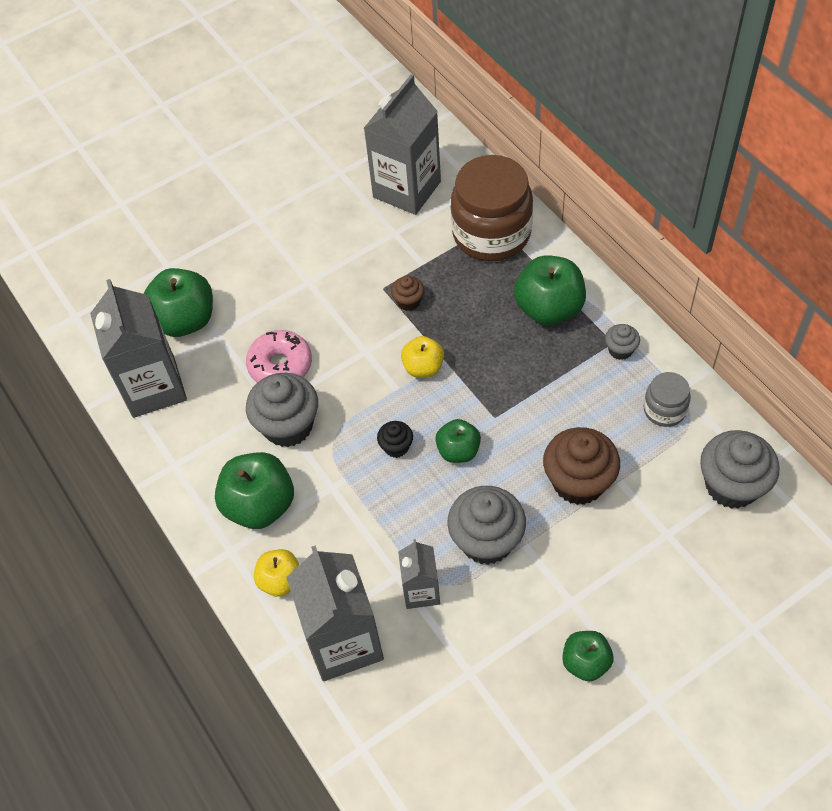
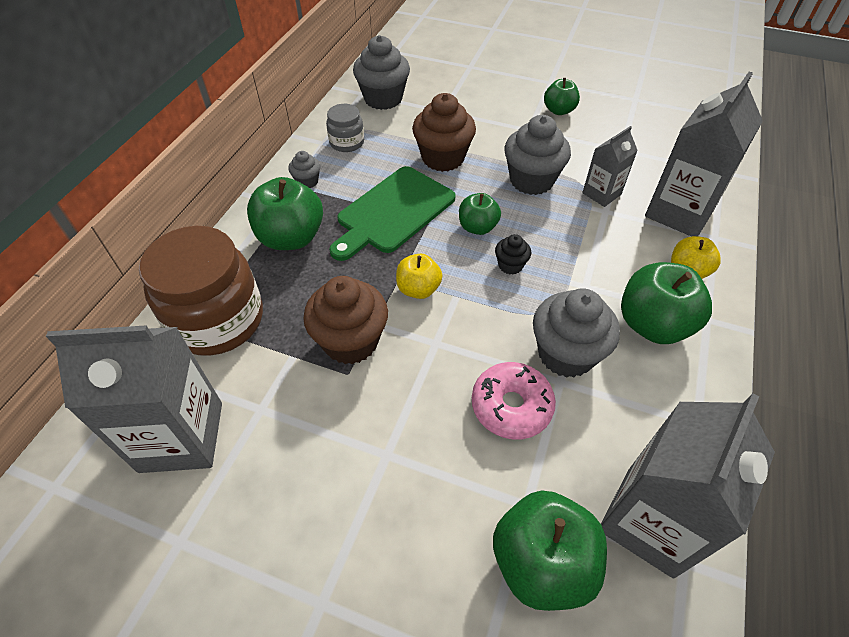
camera: 130 degrees left, 5 degrees down
brown cupcake [391,276,424,311] -> brown cupcake [303,276,388,364], size x2.02
none -> green cutting board [329,166,456,261]

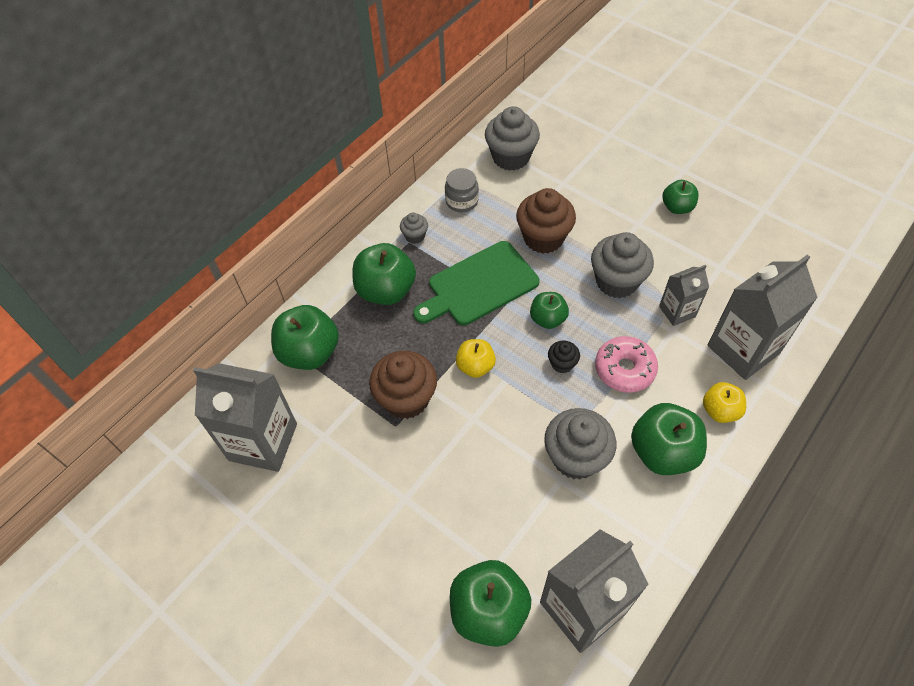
camera: 20 degrees right, 5 degrees up
brown jar [139,226,263,356] -> green apple [271,305,339,370]
pink donut [472,362,556,439] -> pink donut moved to [595,336,658,393]

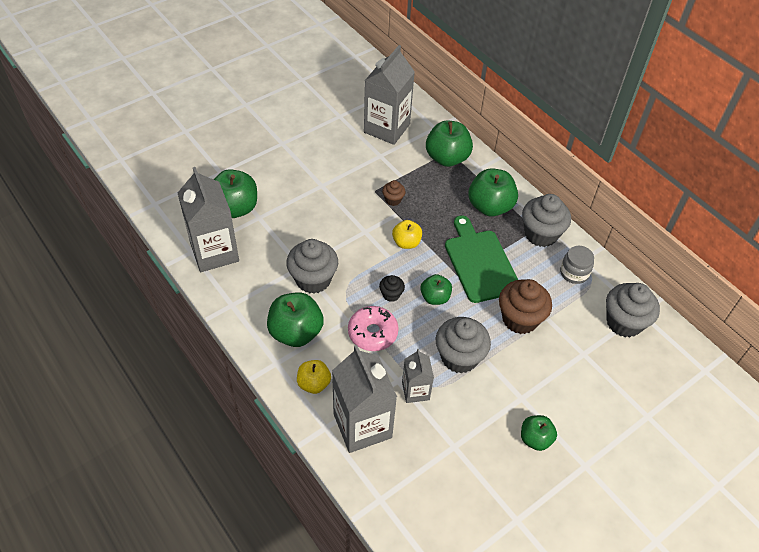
camera: 100 degrees right, 5 degrees down
brown cupcake [369,351,437,419] -> brown cupcake [382,180,406,206], size x0.49
grey cupcake [400,212,428,244] -> grey cupcake [522,194,571,247], size x2.02

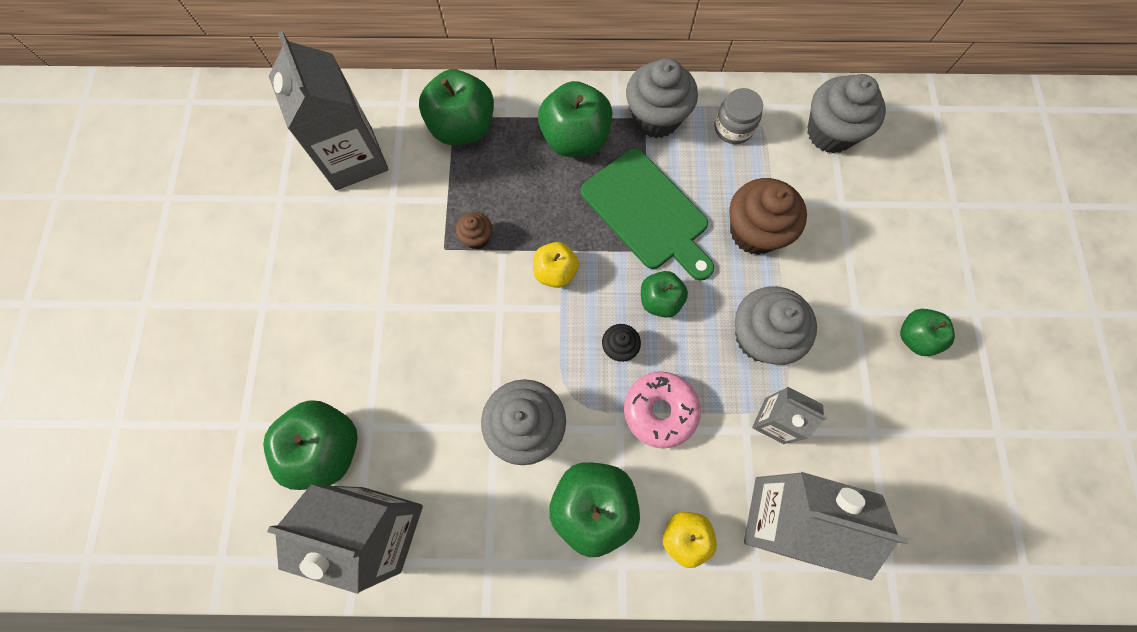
camera: 50 degrees left, 20 degrees up
green cutting board [445,215,518,303] -> green cutting board turned 150 degrees counterclockwise [581,148,714,280]

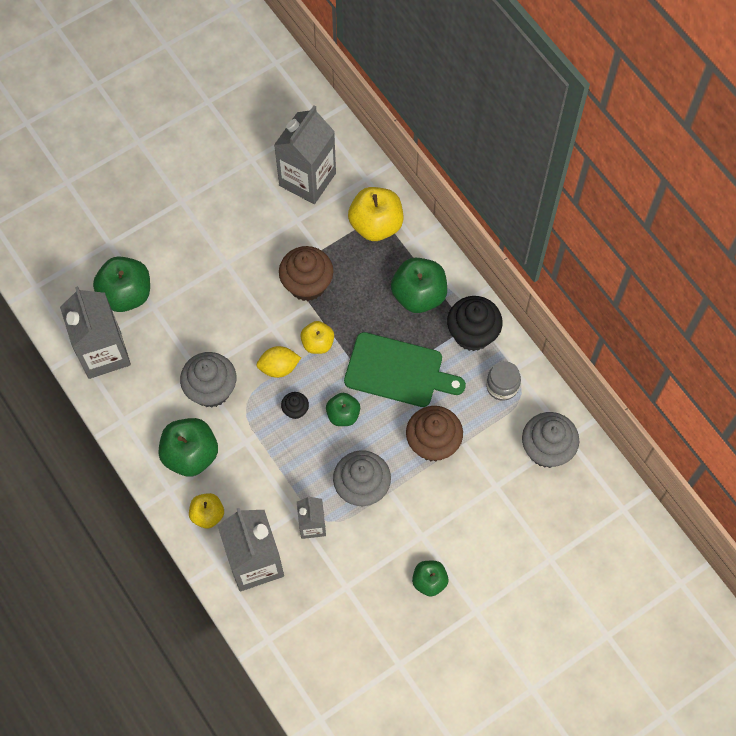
camera: 55 degrees right, 5 degrees down
green apple [419,69,494,145] -> yellow apple [348,187,403,241]
brown cupcake [456,212,492,249] -> brown cupcake [279,246,333,301], size x2.02
green cutting board [581,148,714,280] -> green cutting board turned 90 degrees counterclockwise [344,332,466,407]
pink donut [624,372,701,449] -> none
grey cupcake [626,58,698,138] -> black cupcake [447,296,502,351]
none -> yellow lemon [256,346,301,378]

